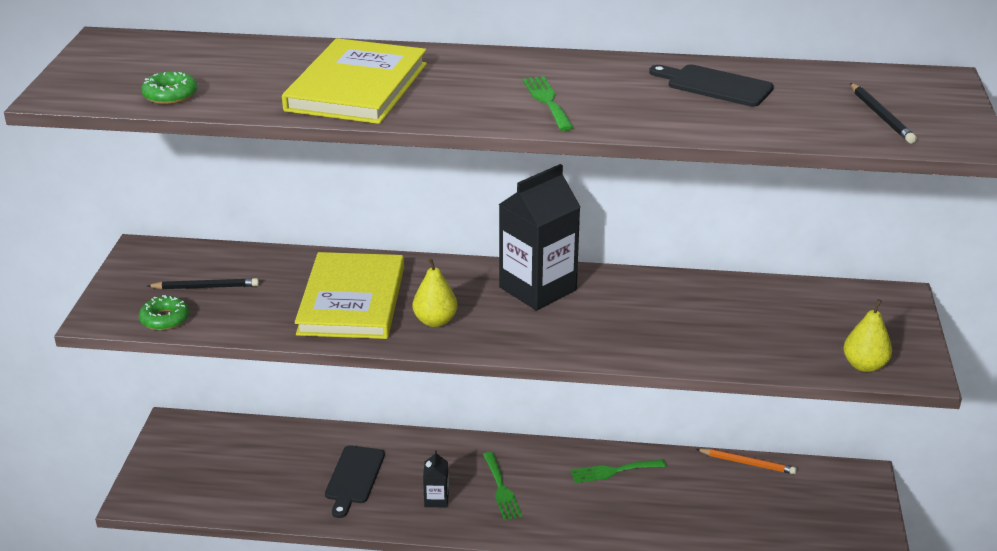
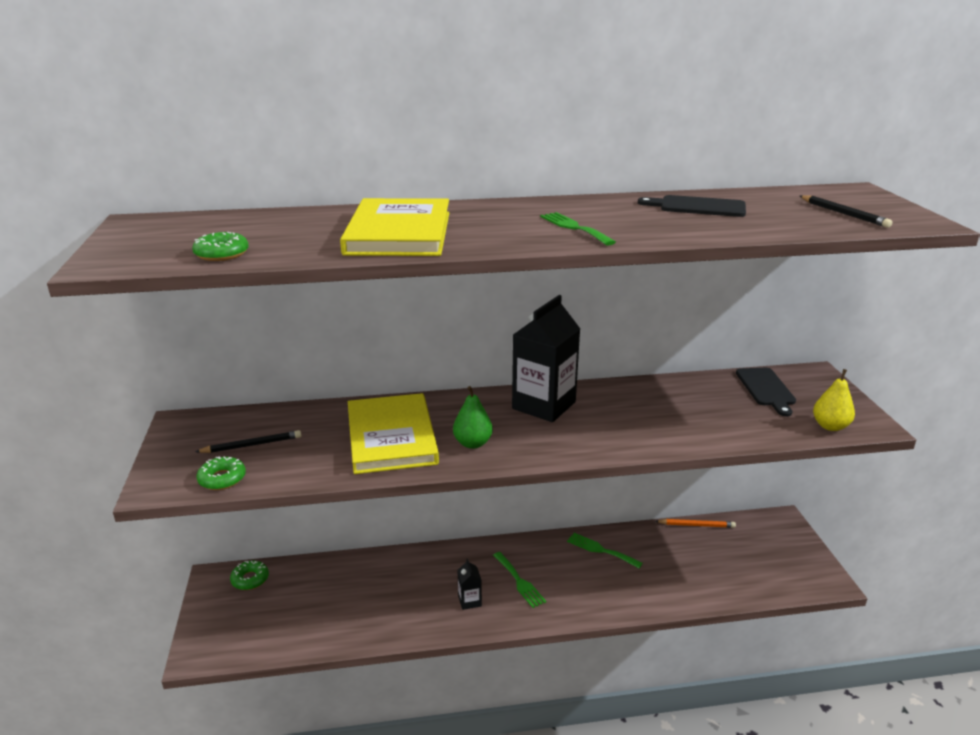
camera: 15 degrees left, 5 degrees down
black cutting board [325,445,385,518] -> black cutting board moved to [736,368,796,416]
yellow pear [413,258,457,327] -> green pear [453,386,493,449]
green fork [570,459,666,483] -> green fork turned 60 degrees clockwise [567,533,643,568]
none -> green donut [230,561,269,590]

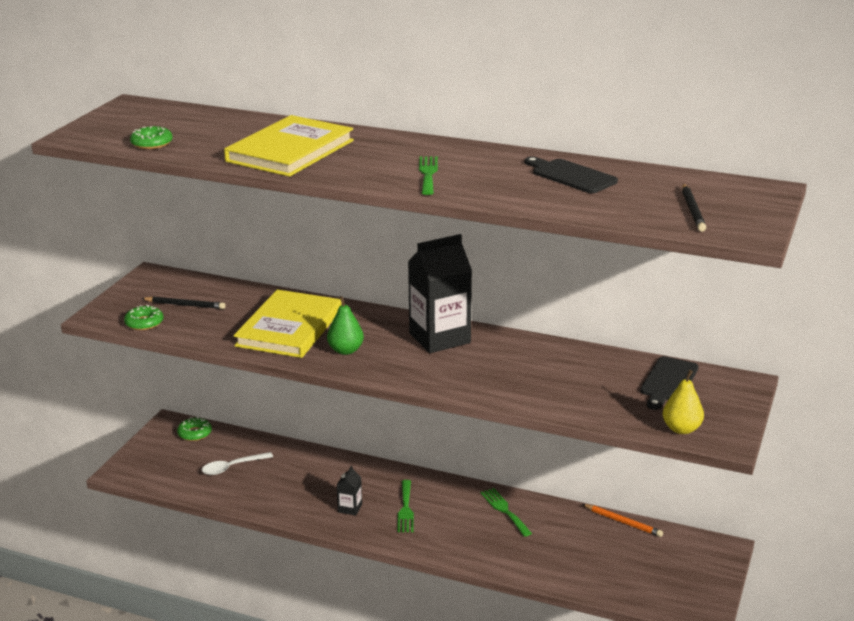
camera: 30 degrees right, 0 degrees up
none -> white spoon [202,452,273,475]

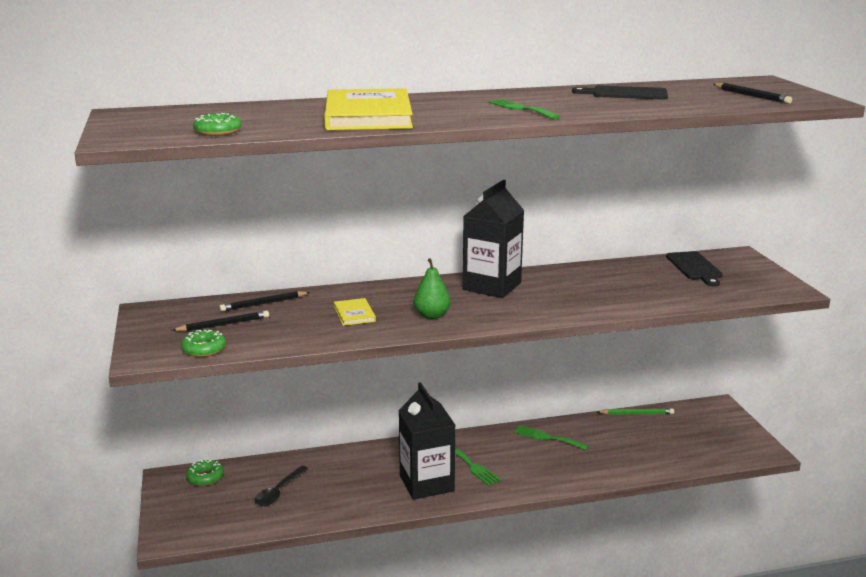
camera: 35 degrees left, 5 degrees down
white spoon [202,452,273,475] -> black spoon [254,466,308,506]
yellow book [234,289,342,358] -> yellow book [334,298,376,326], size x0.44
black carton [337,466,362,516] -> black carton [399,382,455,500], size x2.26
orange pencil [582,504,663,537] -> green pencil [597,408,674,415]
yellow pear [663,370,704,434] -> none
none -> black pencil [219,291,310,312]

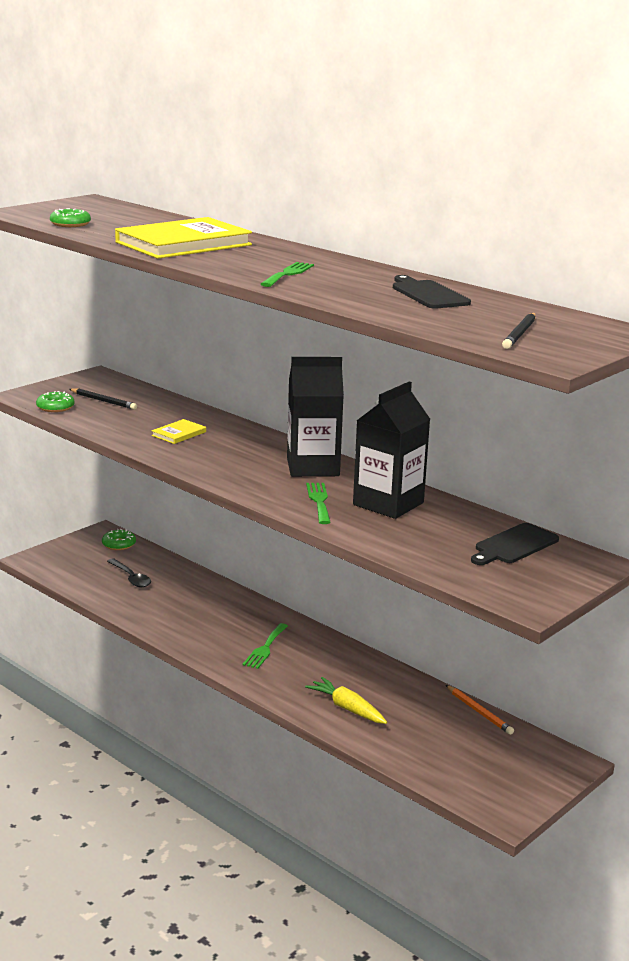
camera: 55 degrees right, 0 degrees up
black pencil [219,291,310,312] -> none
black spoon [254,466,308,506] -> black spoon turned 120 degrees counterclockwise [107,559,151,587]
black carton [399,382,455,500] -> black carton moved to [353,382,430,519]
green pear [414,258,451,319] -> none
green fork [514,425,589,450] -> green fork moved to [306,483,331,524]
green pencil [597,408,674,415] -> orange pencil [446,685,514,735]
none -> yellow carrot [305,677,387,724]

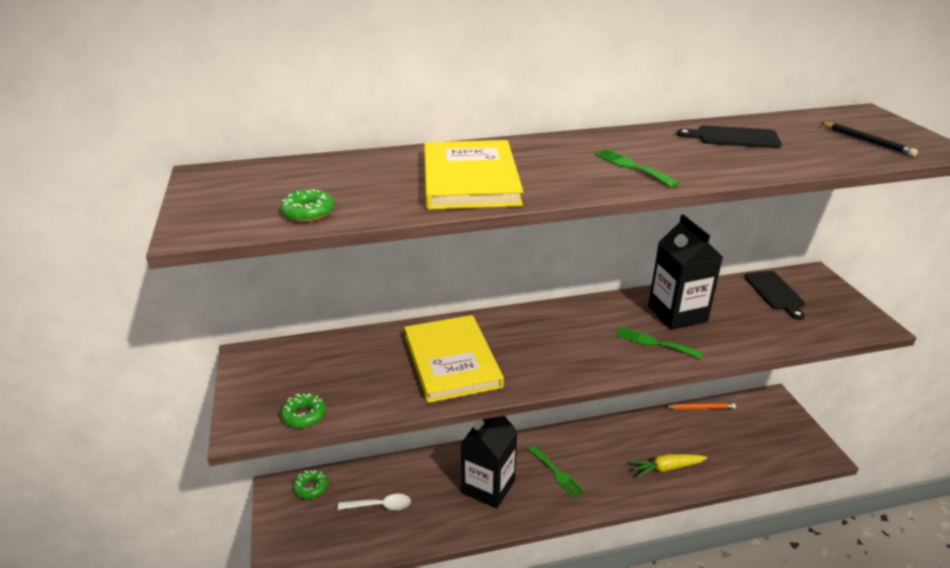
camera: 55 degrees left, 10 degrees up
black pencil [70,388,137,410] -> none
black spoon [107,559,151,587] -> white spoon [337,494,411,510]
yellow book [152,419,206,444] -> yellow book [404,315,504,403], size x2.28
black carton [287,357,344,477] -> black carton moved to [460,416,518,509]

